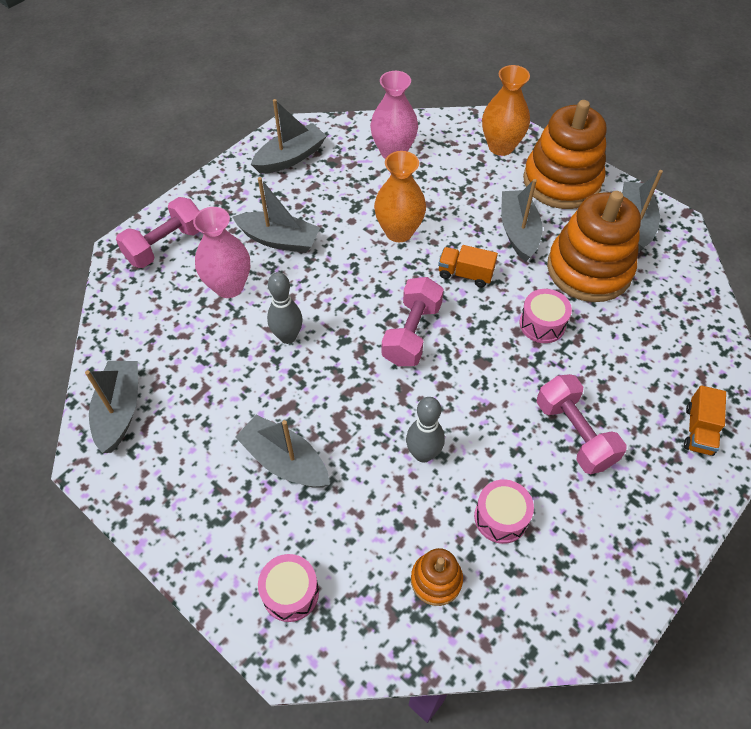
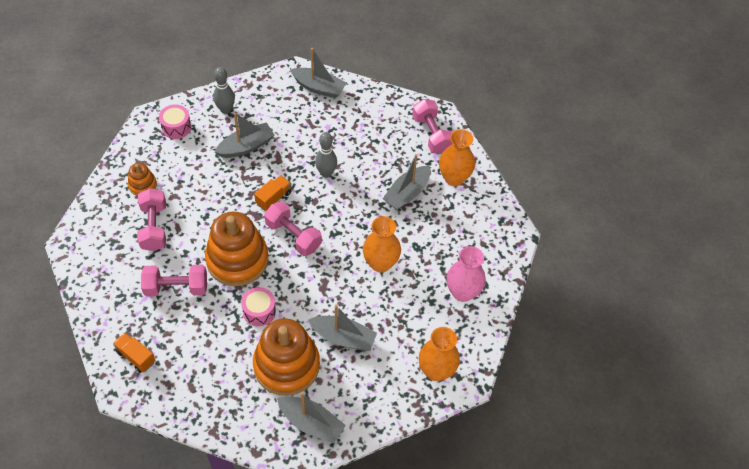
camera: 110 degrees right, 0 degrees up
pink vase [193,207,250,298] -> none
grey boat [251,99,327,174] -> none
grey bowling pin [406,397,445,463] -> grey bowling pin moved to [213,67,235,114]
orange truck [438,245,498,287] -> orange truck moved to [254,175,291,211]
pink drum [474,479,534,544] -> pink dumbbell [137,188,166,251]
orange stacking toy [523,100,607,209] -> orange stacking toy moved to [205,212,268,286]
none -> orange vase [439,129,475,186]

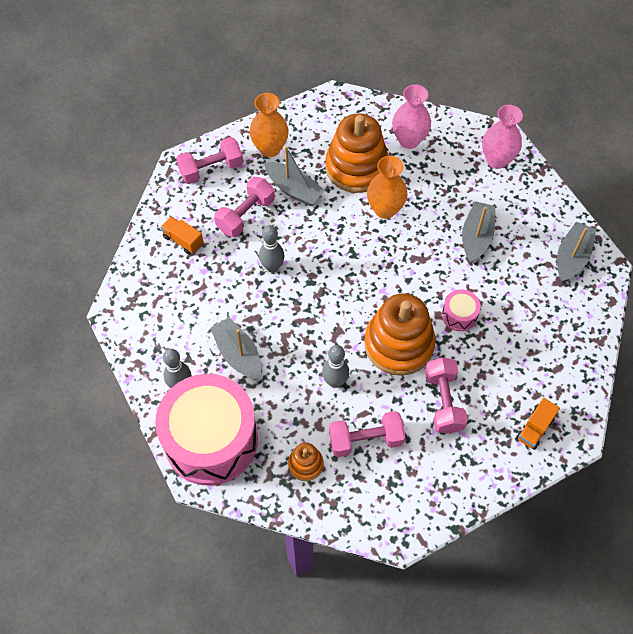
camera: 90 degrees left, 5 degrees up
pink drum [159,104,191,139] -> pink drum [155,374,258,485], size x2.47
orange stacking toy [253,318,320,396] -> orange stacking toy moved to [325,113,388,193]
orange truck [254,175,291,211] -> orange truck moved to [161,216,204,255]
pink dumbbell [264,201,322,256] -> pink dumbbell moved to [214,177,275,237]
grey boat [290,48,347,98] -> none
orange vase [419,327,460,381] -> pink vase [482,105,523,169]
none -> grey bowling pin [322,345,349,388]

